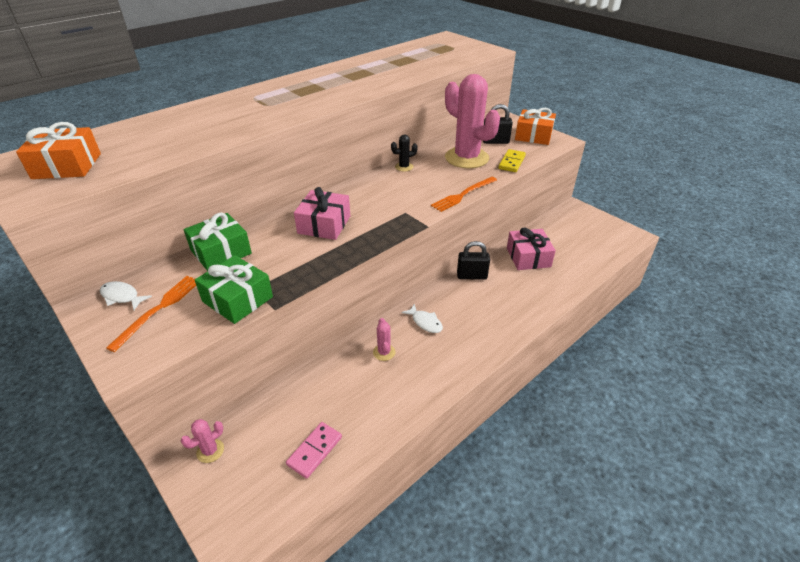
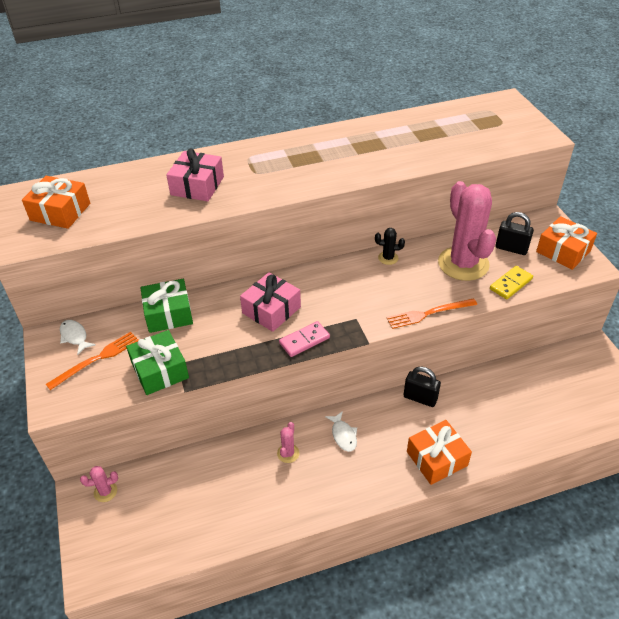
camera: 25 degrees right, 5 degrees up
pink domino [286,422,342,479] -> pink domino moved to [279,321,330,357]
pink gift [507,228,556,270] -> pink gift moved to [166,148,224,201]
none -> orange gift [407,420,472,485]

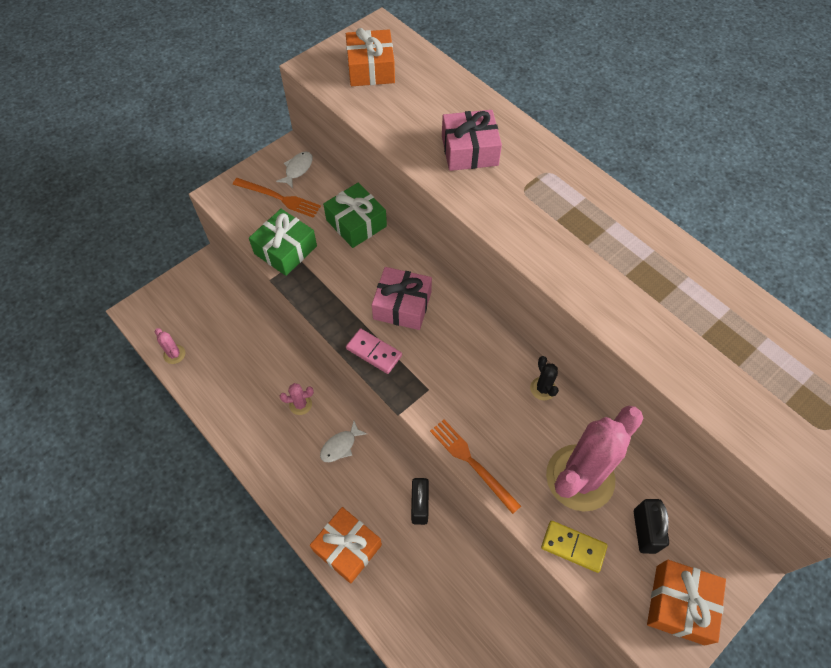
camera: 65 degrees right, 15 degrees up
pink cactus [80,466,118,502] -> pink cactus moved to [155,328,186,364]

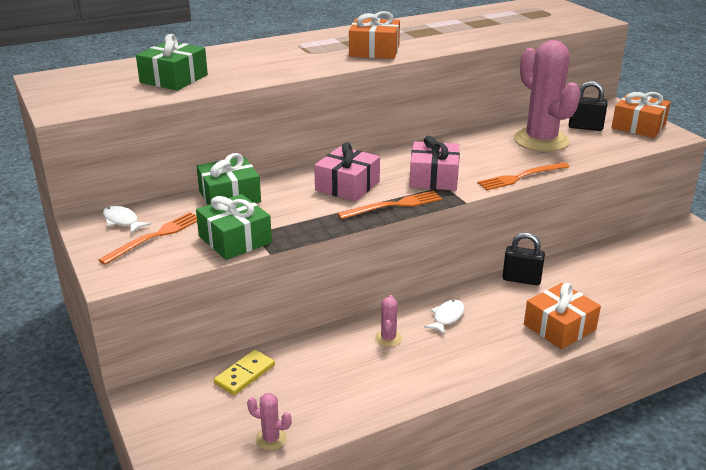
camera: 75 degrees left, 30 degrees down
pink cactus [155,328,186,364] -> pink cactus turned 45 degrees clockwise [247,393,292,450]
white fish [320,421,367,462] -> white fish turned 120 degrees counterclockwise [424,300,465,335]
orange gift [346,28,395,86] -> orange gift moved to [349,11,400,59]
pink domino [346,328,402,374] -> orange fork [337,191,442,219]
pink gift [442,110,502,171] -> pink gift moved to [410,136,460,190]
black cactus [530,356,559,400] -> none
yellow domino [541,521,608,573] -> yellow domino moved to [214,350,275,395]
none -> green gift [136,34,208,91]

